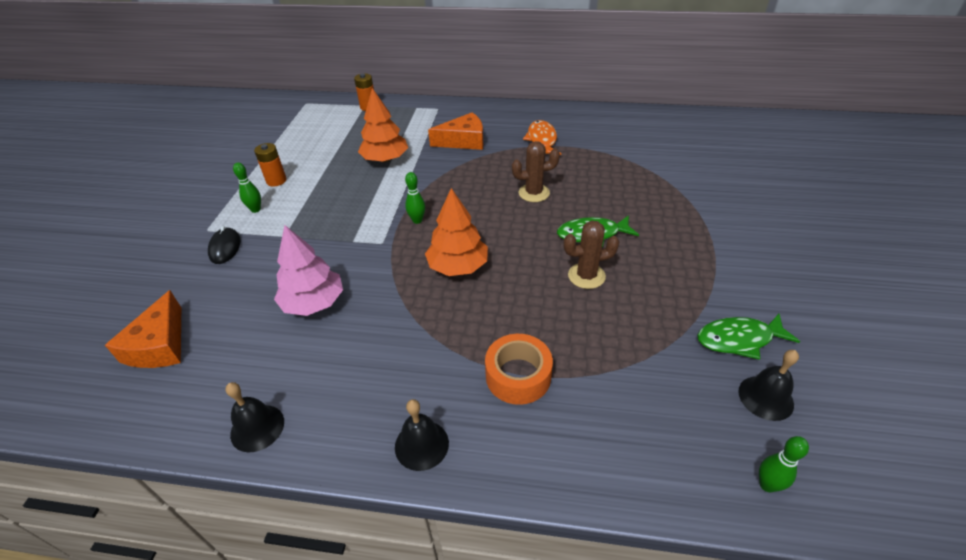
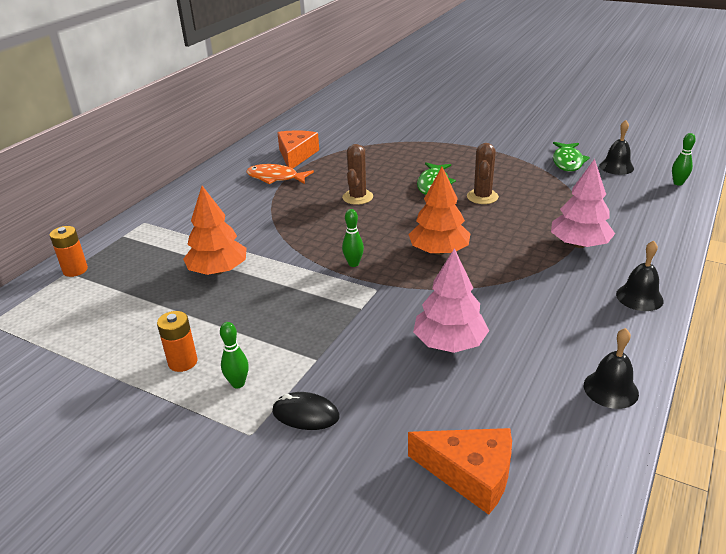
camera: 70 degrees left, 10 degrees down
orange cheese [428,112,483,150] -> orange cheese moved to [277,130,319,169]
orange tape [485,334,553,405] -> pink tree [551,159,615,248]

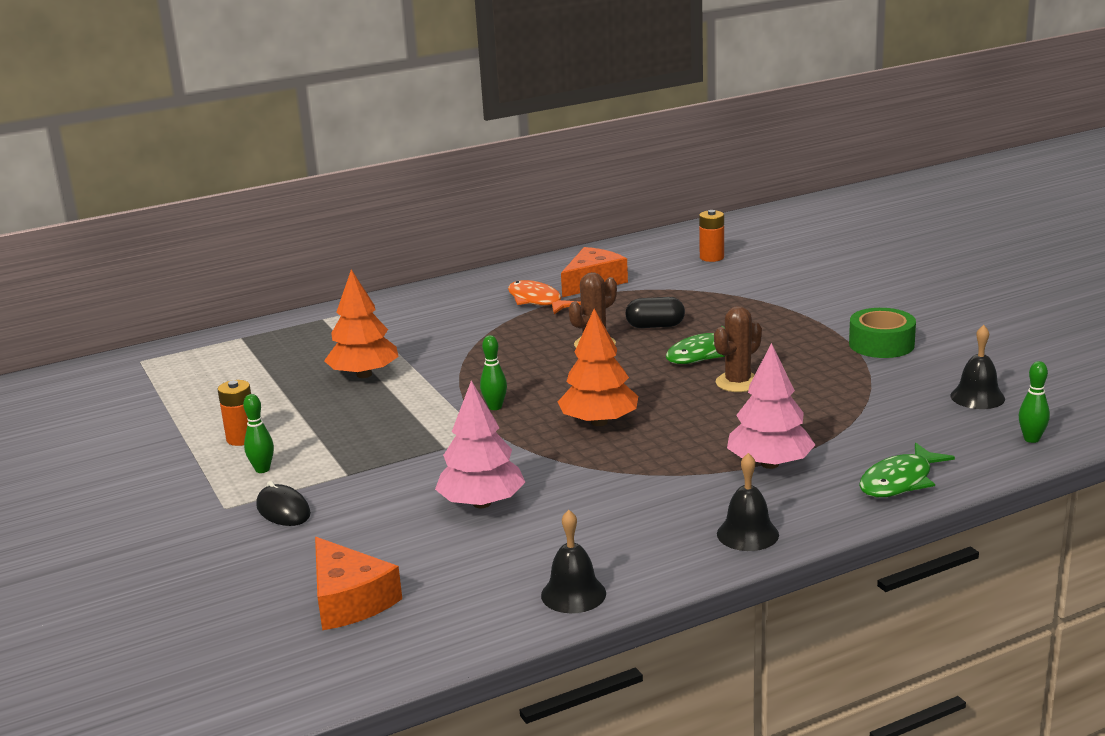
camera: 35 degrees right, 10 degrees down
orange battery [50,226,88,277] -> orange battery moved to [699,210,724,262]
green fish [553,142,590,172] -> green fish moved to [859,442,955,497]
none -> black capsule [625,297,685,328]
none -> green tape [849,308,916,358]

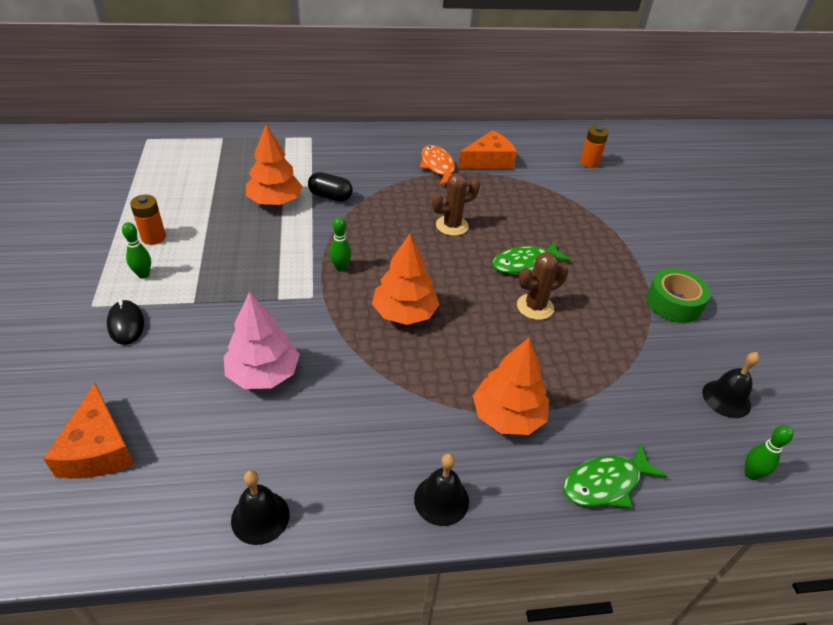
camera: 15 degrees right, 20 degrees up
black capsule [625,297,685,328] -> black capsule moved to [308,172,353,202]
pink tree [727,343,815,469] -> orange tree [473,338,549,435]

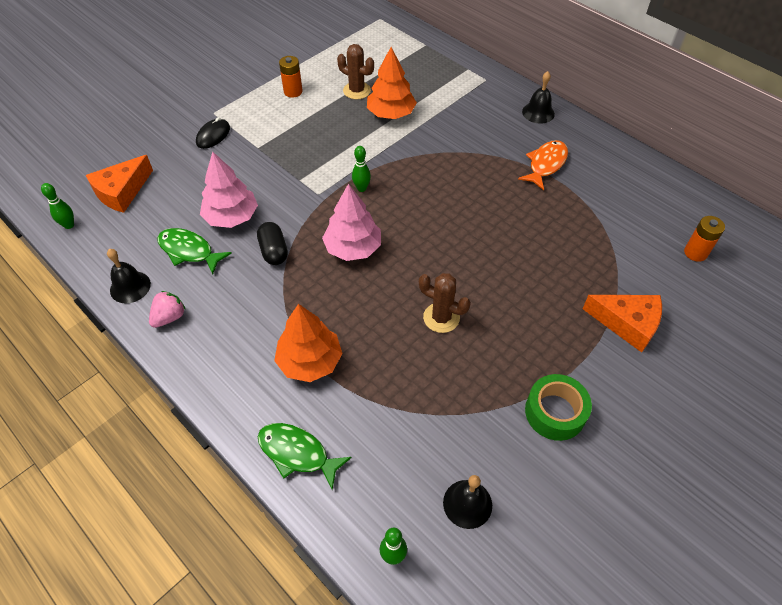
camera: 55 degrees right, 10 degrees up
green bowling pin [122,222,151,279] -> green bowling pin moved to [41,183,74,229]
black capsule [308,172,353,202] -> black capsule moved to [257,222,288,265]
orange tree [372,234,440,325] -> pink tree [322,184,381,261]
black bell [414,453,469,526] -> black bell moved to [522,71,555,124]
brown cactus [432,173,480,236] -> brown cactus moved to [337,44,374,100]
orange cheese [458,130,517,169] -> orange cheese moved to [583,295,662,353]
green fish [492,241,571,274] -> green fish moved to [157,228,232,275]
none -> pink strawberry [149,291,186,328]

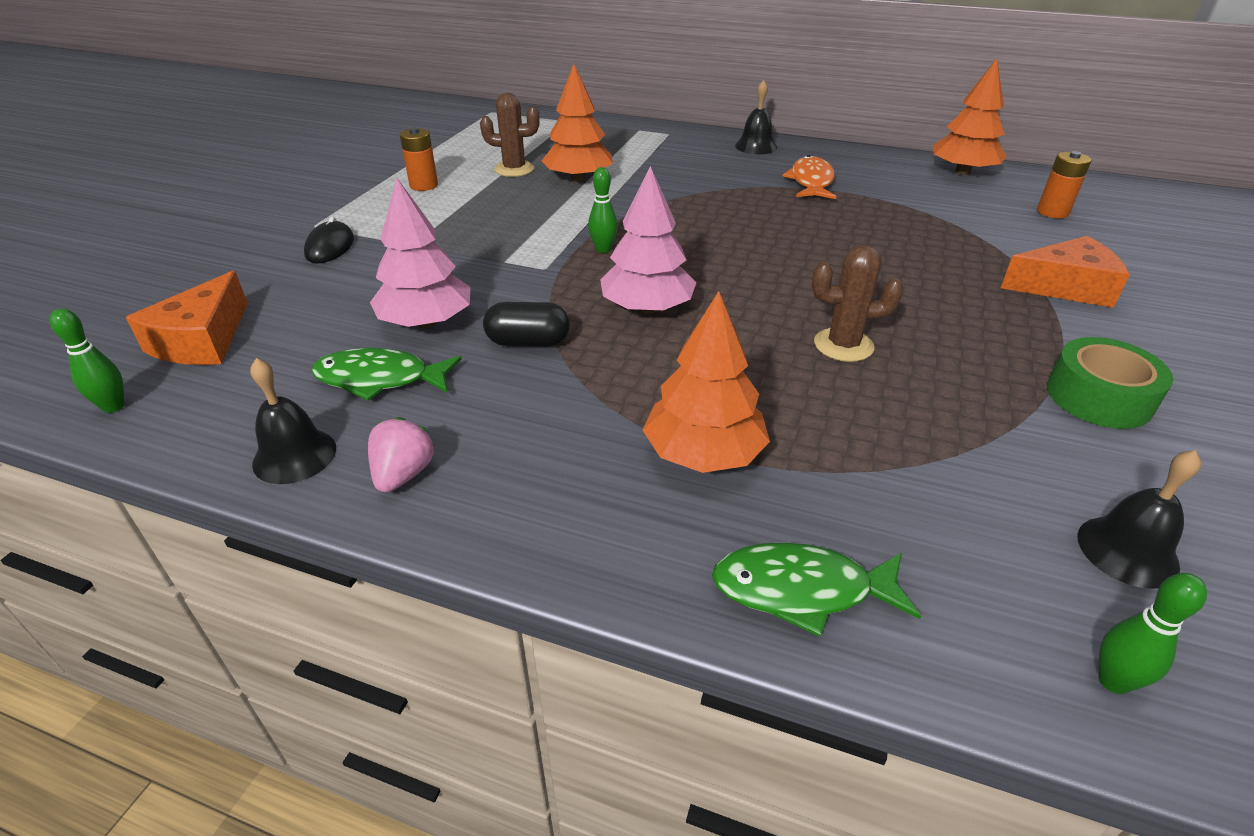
camera: 25 degrees left, 15 degrees down
black capsule [257,222,288,265] -> black capsule turned 45 degrees counterclockwise [483,302,570,347]
none -> orange tree [933,58,1007,175]

